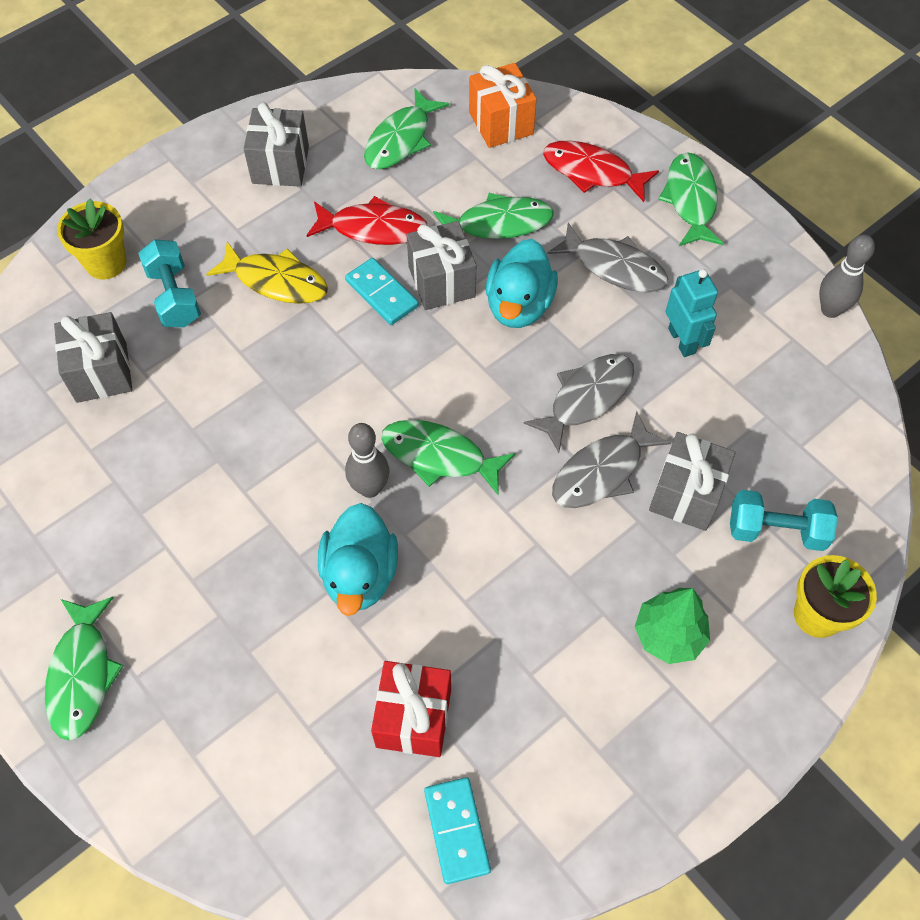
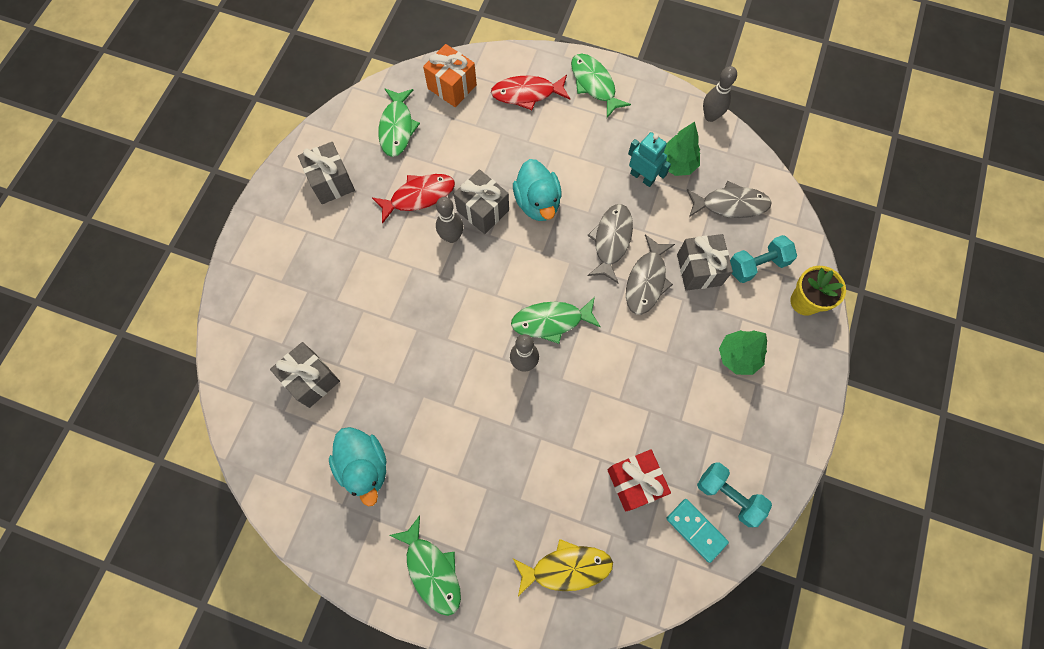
camera: 30 degrees left, 10 degrees up
yellow flower pot [57,199,127,279] -> none
turquoise dumbbell [138,240,201,327] -> turquoise dumbbell moved to [697,463,772,527]
yellow fish [206,242,328,304] -> yellow fish moved to [513,539,613,596]
turquoise duck [318,503,398,616] -> turquoise duck moved to [329,427,387,507]
turquoise domino [345,258,419,325] -> grey bowling pin [436,197,463,243]
green fish [433,193,554,239] -> none
grey fish [547,222,668,292] -> grey fish moved to [687,180,772,218]
none -> green tree [664,122,700,176]

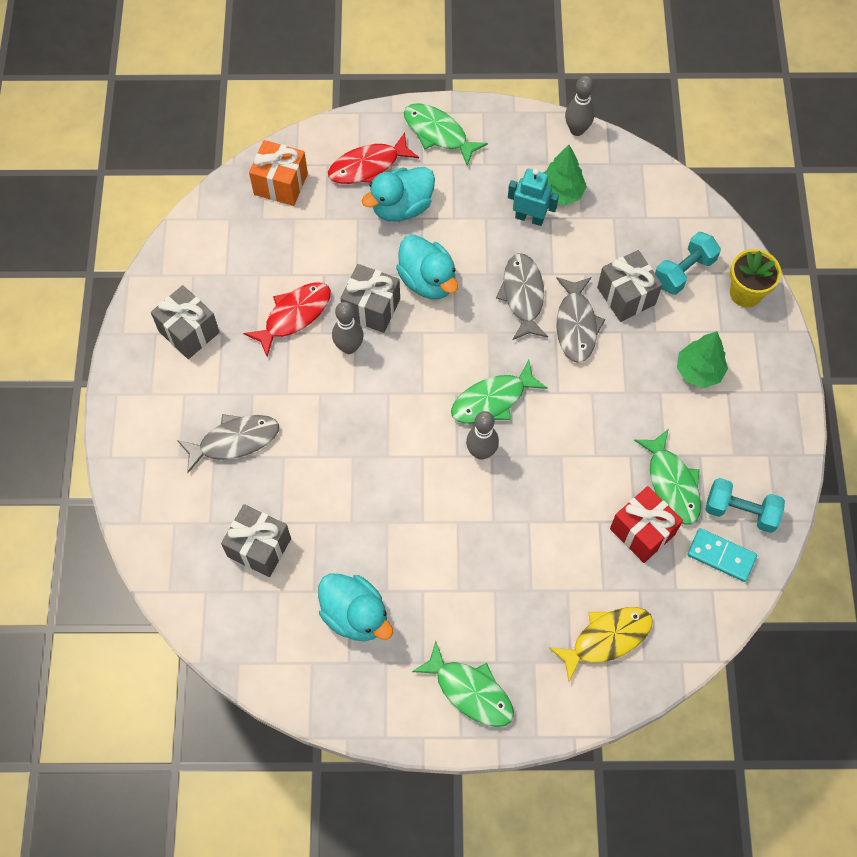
camera: 20 degrees left, 5 degrees down
green fish [378,89,420,157] -> green fish moved to [634,429,701,525]
grey fish [687,180,772,218] -> grey fish moved to [177,414,279,473]
none -> turquoise duck [362,167,435,222]

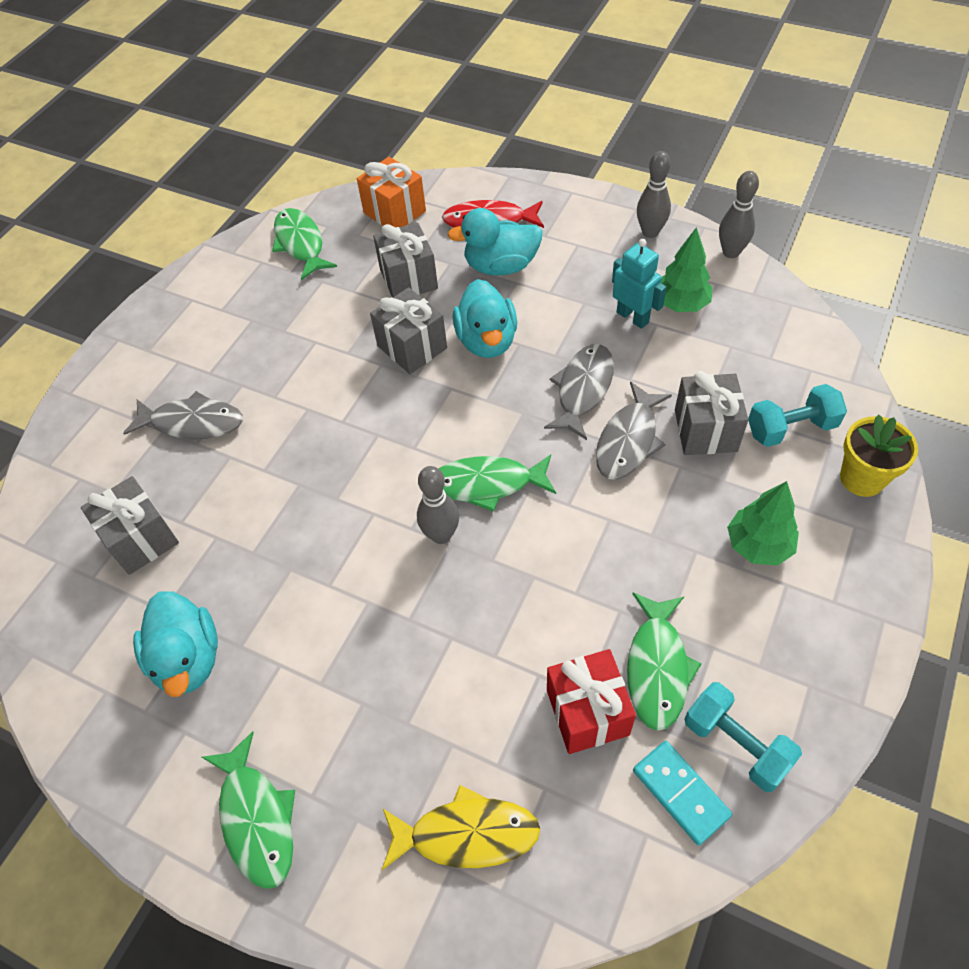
camera: 30 degrees right, 10 degrees down
grey gift [151,285,220,359] -> grey gift moved to [373,222,438,298]
red fish [244,283,331,357] -> none
grey bowling pin [332,302,363,354] -> grey bowling pin moved to [637,151,671,238]
green fish [404,103,488,166] -> green fish moved to [272,208,337,280]

